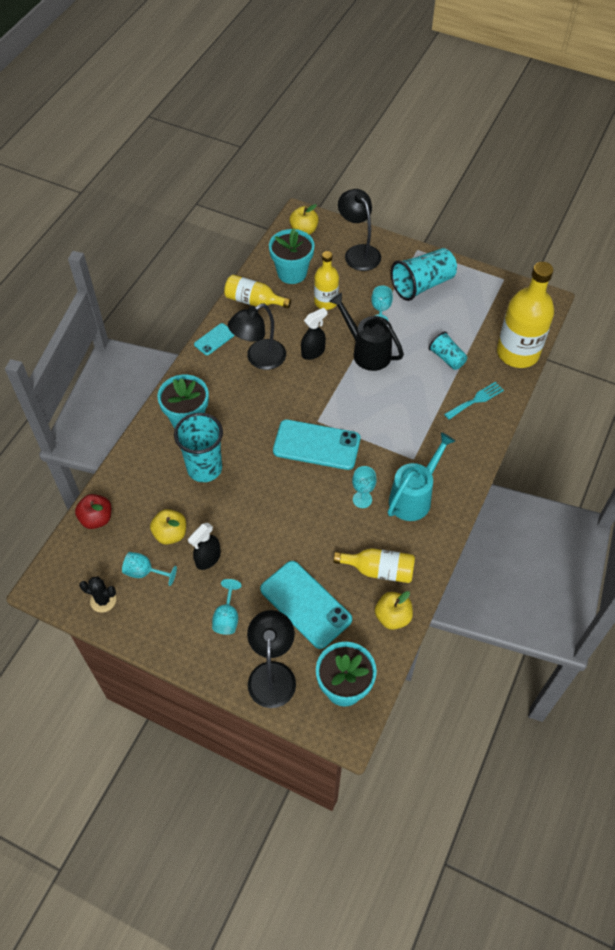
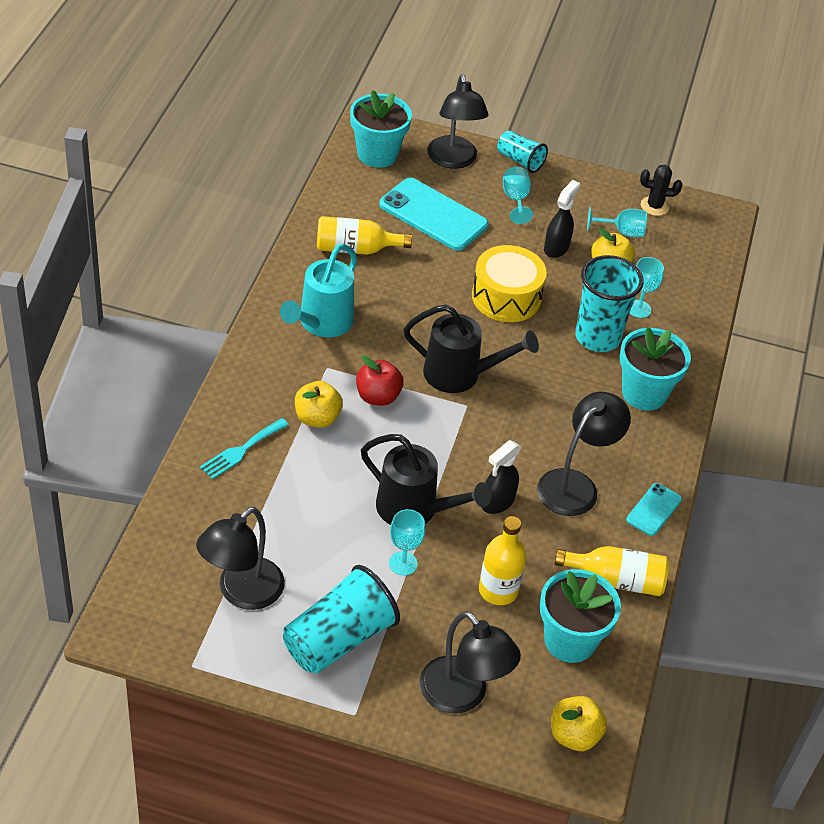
camera: 165 degrees right, 10 degrees down
red apple [75,494,112,529] -> red apple moved to [356,356,404,406]
turquoise phone [273,419,360,470] -> black watering can [404,305,539,393]
turquoise goblet [352,466,377,508] -> turquoise goblet moved to [630,257,664,318]
yellow apple [375,591,413,630] -> yellow apple moved to [295,381,343,428]
turquoise cup [429,331,467,370] -> turquoise cup moved to [497,130,548,173]
yellow bottle [497,262,554,368] -> none
none -> black lamp [196,507,285,610]
none -> yellow drum [472,245,547,322]

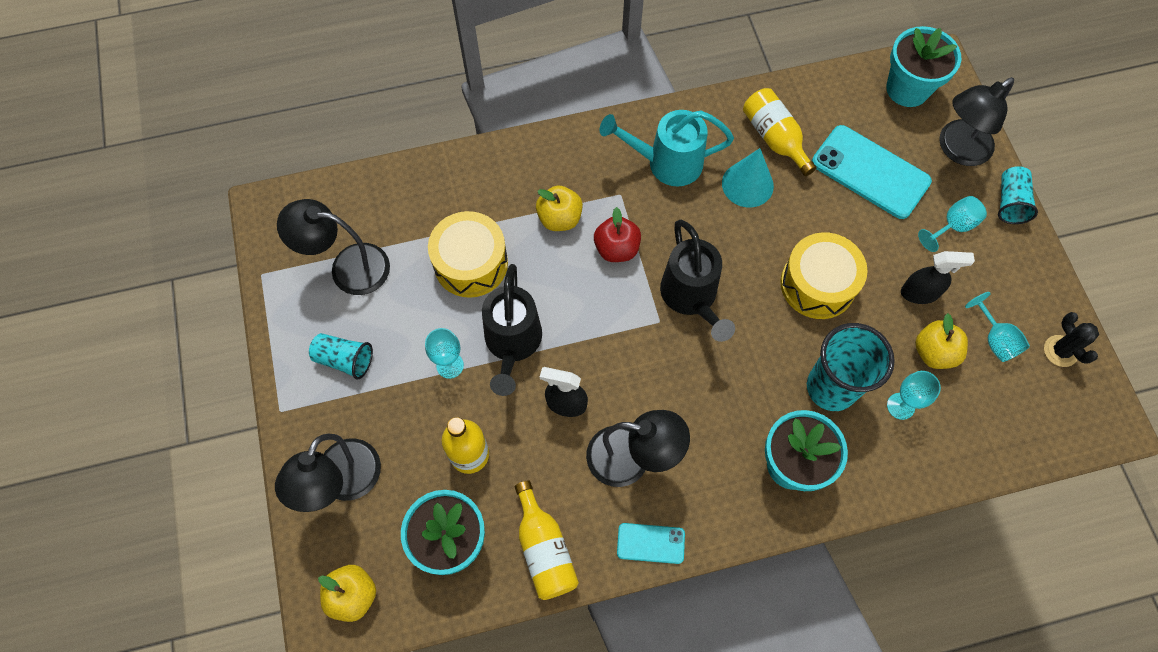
camera: 65 degrees right, 20 degrees up
turquoise fork [200,418,289,479] -> none
turquoise cup [283,565,400,674] -> turquoise cup [309,333,373,379], size x0.57
turquoise phone [379,178,488,251] -> turquoise phone turned 60 degrees counterclockwise [812,125,932,219]
none -> yellow drum [428,211,508,298]
none -> turquoise cone [722,148,774,207]

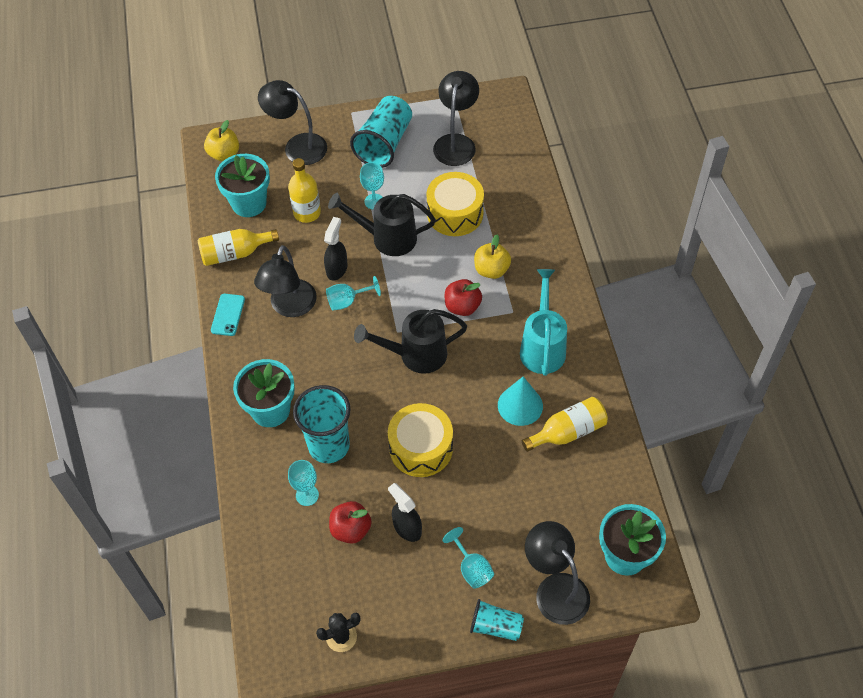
camera: 95 degrees right, 10 degrees down
turquoise cup [309,333,373,379] -> turquoise cup [350,96,412,168], size x1.74
turquoise phone [812,125,932,219] -> none
black spray bottle [901,251,975,304] -> black spray bottle turned 135 degrees clockwise [388,483,422,542]
yellow apple [915,313,968,369] -> red apple [329,501,372,544]
turquoise goblet [965,292,1030,362] -> turquoise goblet moved to [326,276,381,311]

